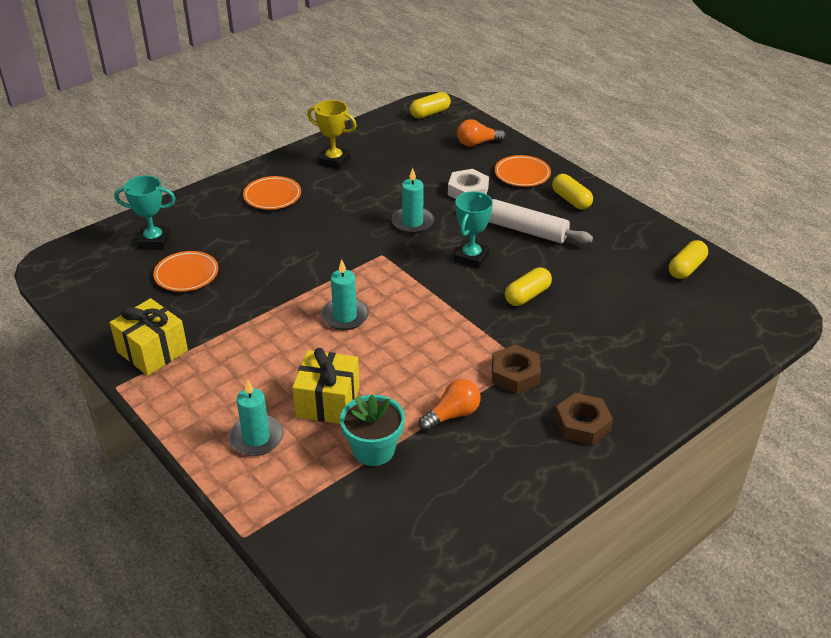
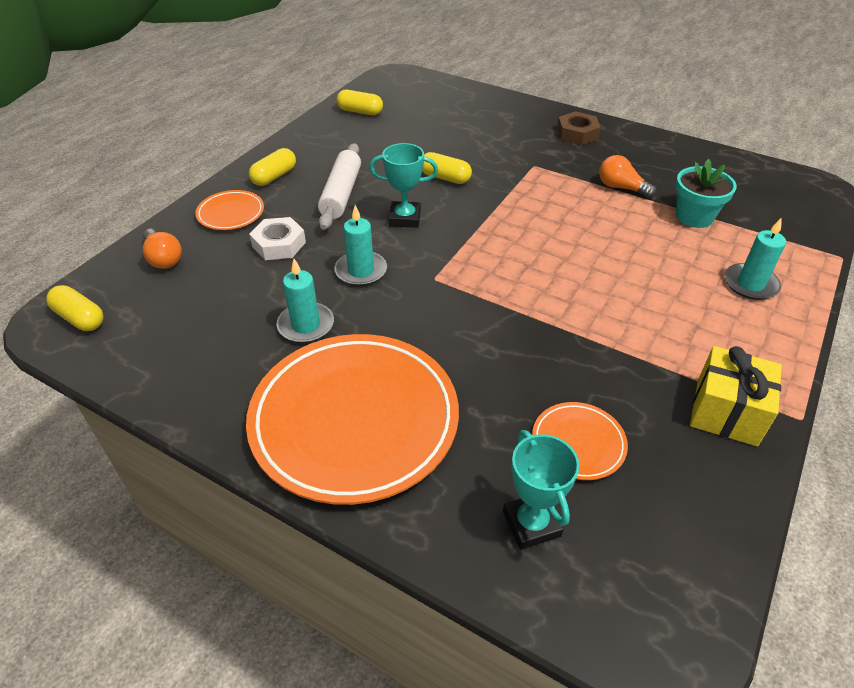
camera: 110 degrees left, 5 degrees up
orange plate [243,176,301,210] -> orange plate [246,334,459,505], size x2.28
yellow gift [292,348,360,424] -> none
yellow trophy [307,100,357,169] -> none
turquoise candle [321,260,369,330] -> turquoise candle moved to [276,259,334,343]
brown nut [492,344,541,394] -> none

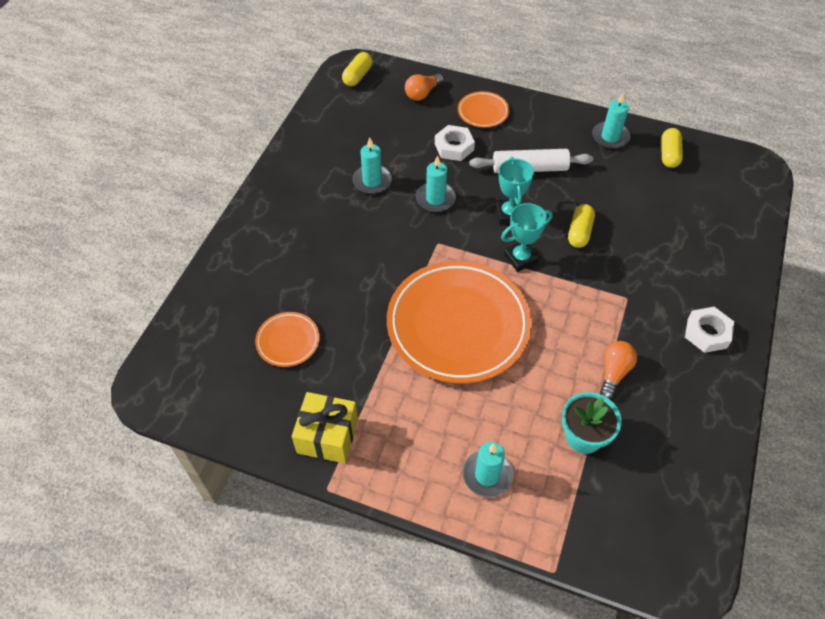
camera: 80 degrees right, 10 degrees up
orange plate [246,334,459,505] -> orange plate moved to [387,261,532,384]
yellow capsule [249,148,296,186] -> none
turquoise trophy [503,430,580,550] -> turquoise trophy moved to [501,203,553,272]
brown nut [557,111,601,145] -> white nut [685,307,734,353]
none -> turquoise candle [592,93,631,149]

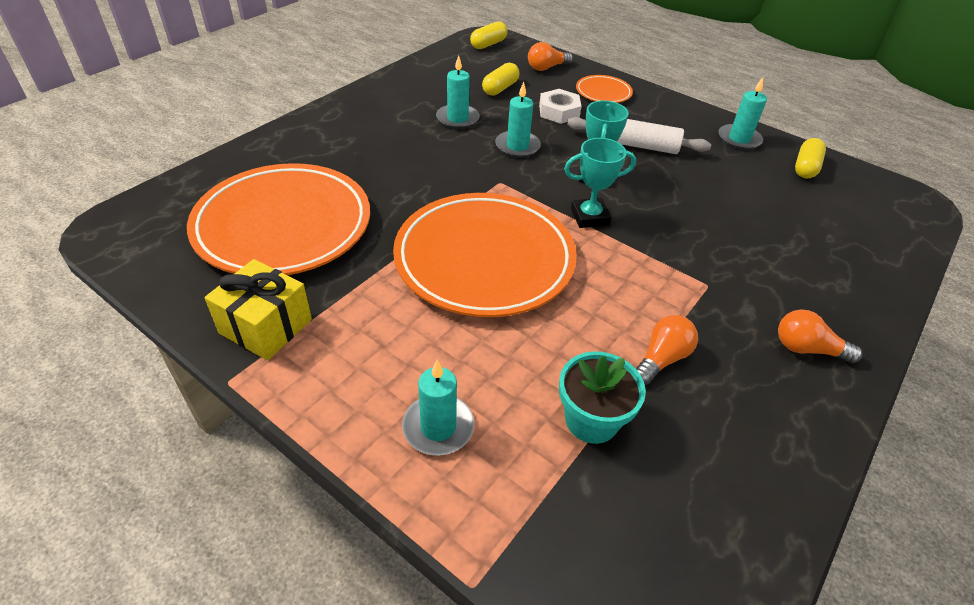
camera: 15 degrees right, 10 degrees down
orange plate [255,312,320,367] -> orange plate [187,163,370,275], size x2.28
yellow capsule [568,204,595,248] -> yellow capsule moved to [482,63,520,96]
white nut [685,307,734,353] -> orange light bulb [778,310,862,364]

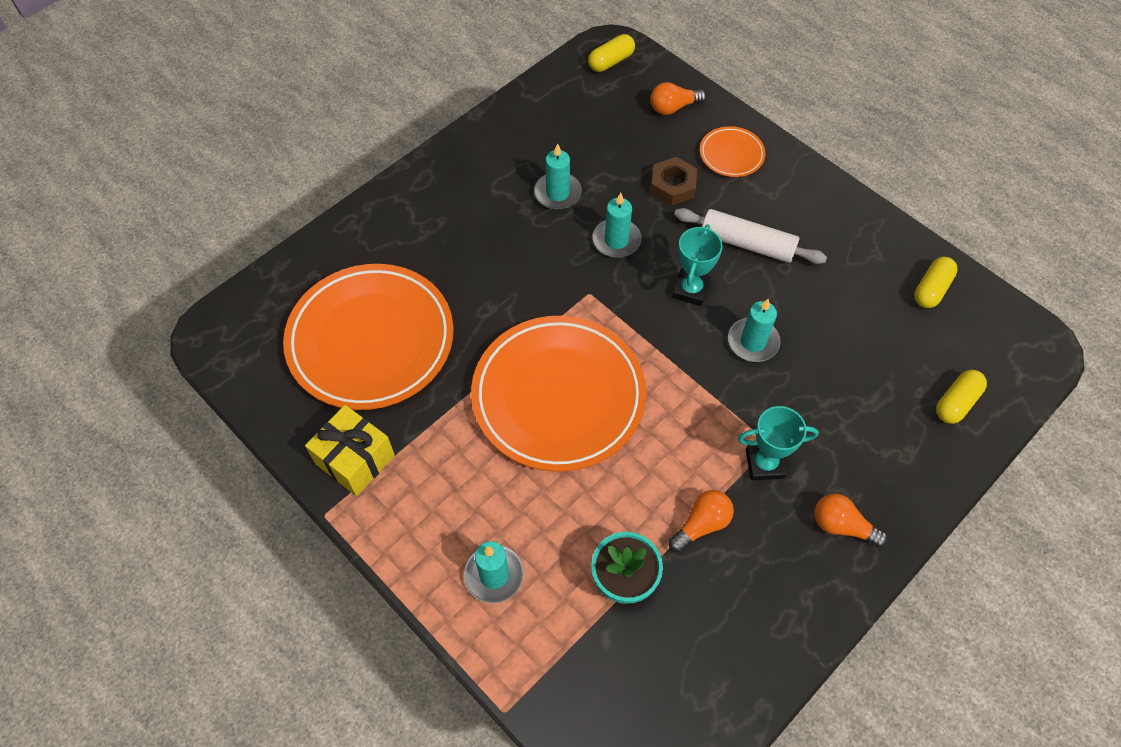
camera: 10 degrees right, 15 degrees up
yellow capsule [482,63,520,96] -> yellow capsule moved to [936,370,987,424]
white nut [539,89,582,124] -> brown nut [650,157,697,206]
turquoise trophy [564,138,636,228] -> turquoise trophy moved to [738,406,818,481]
turquoise candle [718,77,767,150] -> turquoise candle moved to [728,299,781,362]

